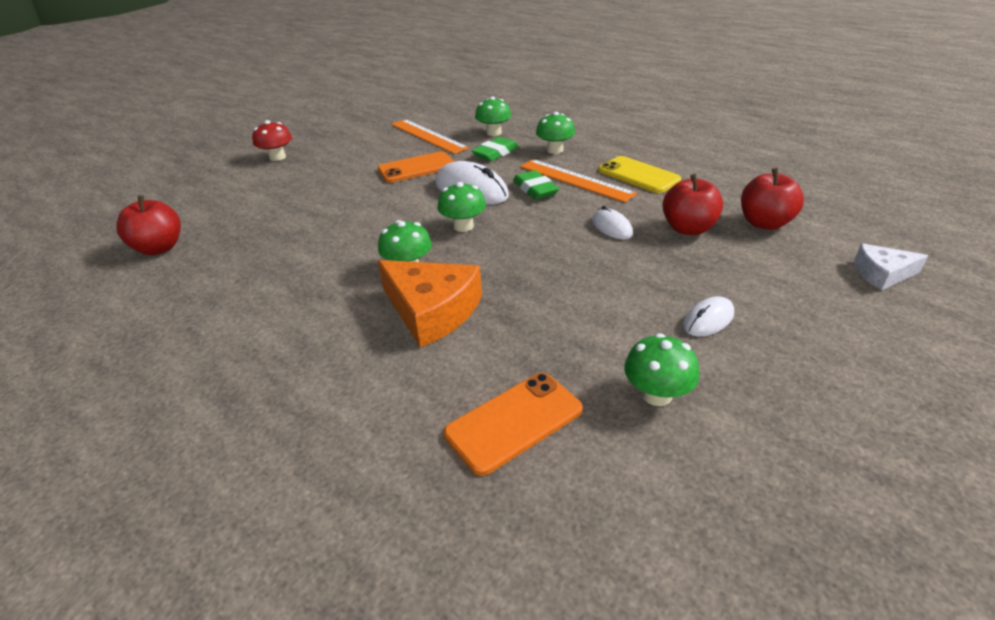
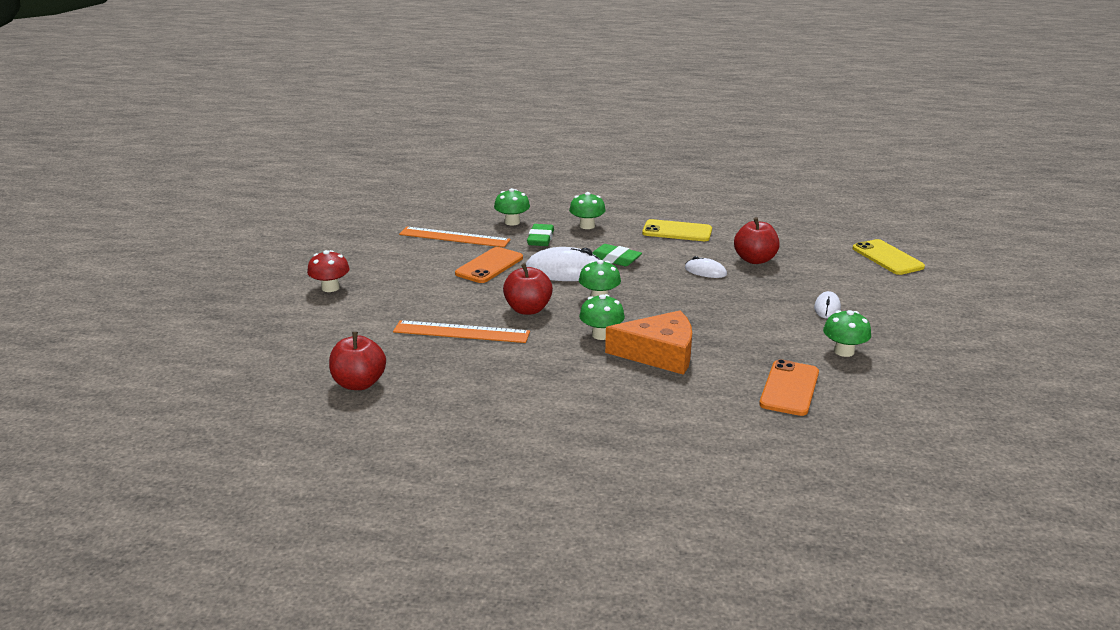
camera: 35 degrees left, 10 degrees down
orange ruler [520,159,637,203] -> orange ruler moved to [393,320,530,343]
red apple [741,168,804,230] -> red apple moved to [503,263,553,315]
white cheese [854,243,928,290] -> yellow phone [852,239,925,275]

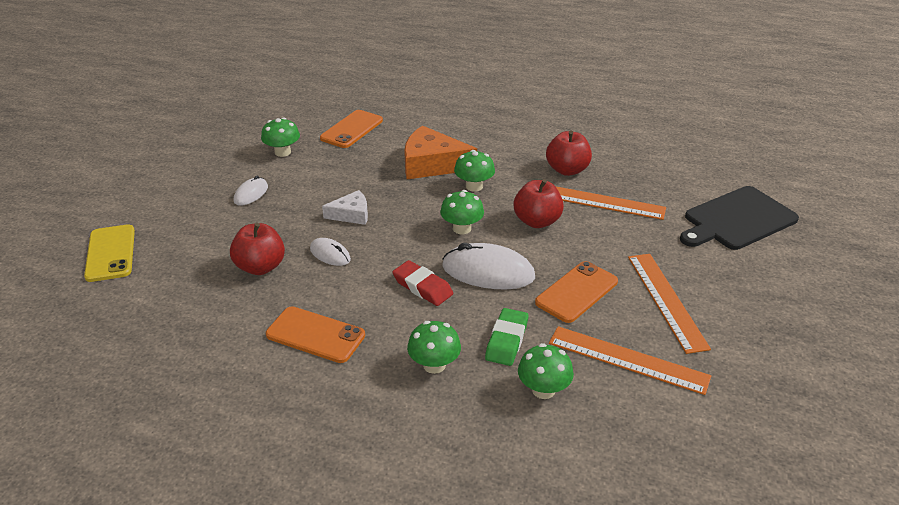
camera: 170 degrees left, 10 degrees up
red mushroom [307,250,350,292] -> none
red apple [329,332,386,390] -> red apple moved to [546,131,592,176]
green eraser [592,244,642,266] -> red eraser [392,260,453,306]
yellow phone [642,219,712,241] -> orange phone [266,306,365,363]
none -> white cheese [322,190,368,225]
none -> orange ruler [628,254,711,354]
none -> black cutting board [680,186,799,250]

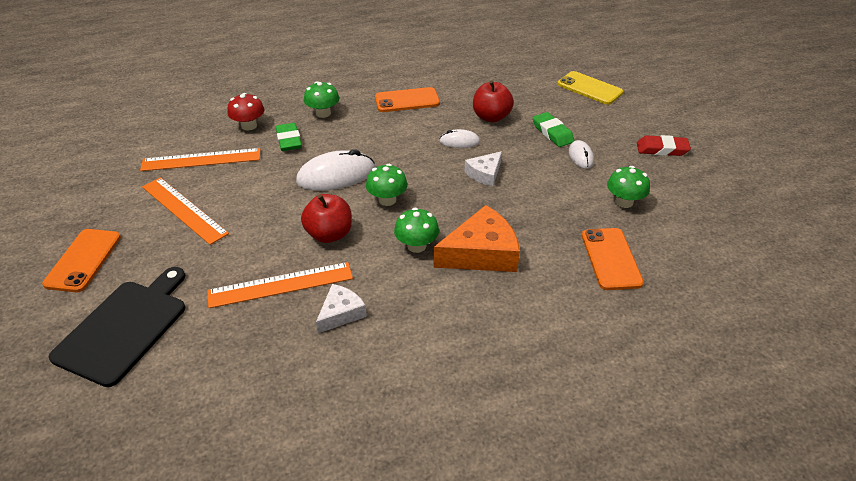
camera: 145 degrees right, 5 degrees up
red eraser [392,260,453,306] -> red eraser moved to [637,135,691,156]
green mushroom [518,343,574,399] -> red mushroom [227,93,264,130]
orange phone [535,261,618,323] -> orange phone moved to [42,229,121,292]
red apple [546,131,592,176] -> white cheese [316,284,367,333]
none -> green eraser [533,112,574,147]

